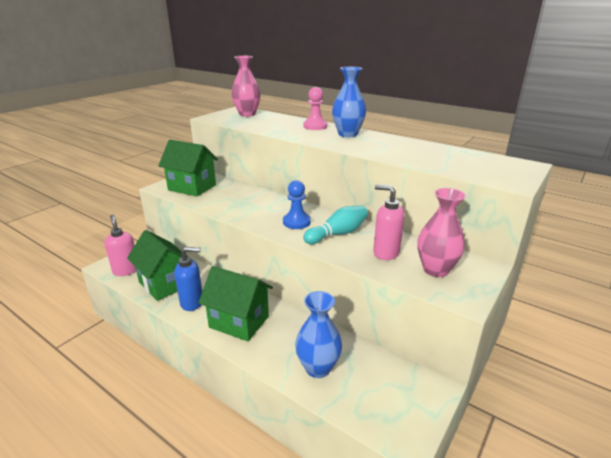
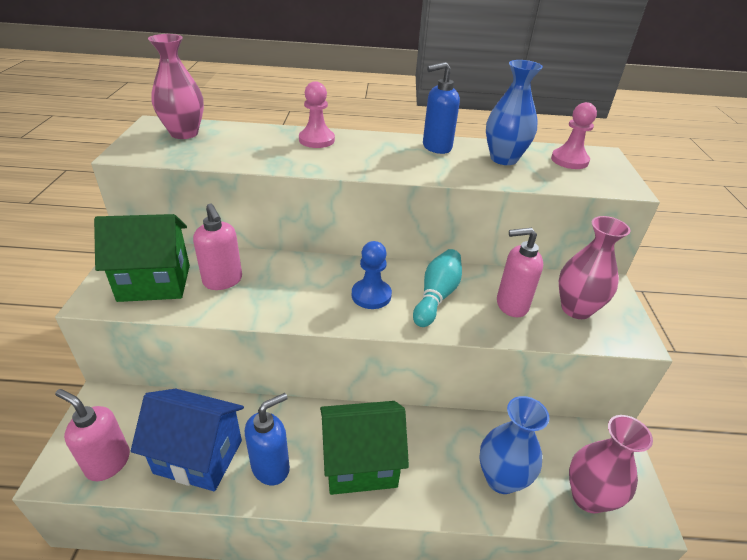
camera: 35 degrees left, 10 degrees up
green house [127,230,192,301] -> blue house [131,389,244,491]
blue vase [332,67,366,137] -> blue vase moved to [486,60,543,165]
none -> pink soap dispenser [193,203,242,290]
none -> blue soap dispenser [423,62,460,154]
none -> pink pawn [551,102,597,169]
none -> pink vase [569,415,653,513]

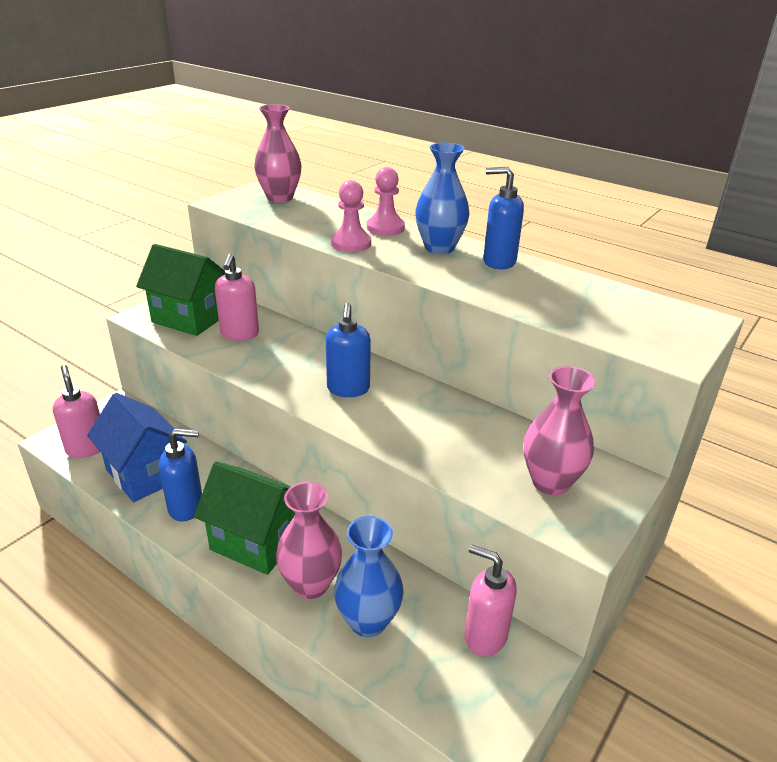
camera: 35 degrees right, 5 degrees down
blue pawn [352,241,392,309] -> blue soap dispenser [326,303,371,397]
turquoise bowling pin [413,249,462,327] -> none
blue vase [486,60,543,165] -> blue vase moved to [415,143,469,254]
pink soap dispenser [497,228,543,317] -> pink soap dispenser moved to [464,544,517,657]
pink pawn [551,102,597,169] -> pink pawn moved to [331,180,371,252]
pink vase [569,415,653,513] -> pink vase moved to [276,482,342,599]

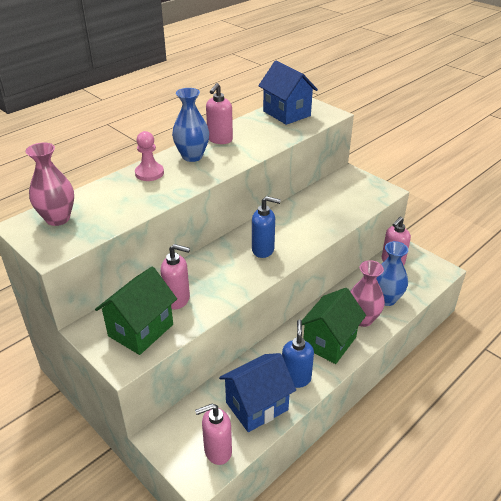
camera: 80 degrees left, 5 degrees up
pink pawn [331,180,371,252] -> none
blue soap dispenser [483,167,524,269] -> pink soap dispenser [206,83,233,144]
pink vase [523,366,596,495] -> none
none -> blue house [259,61,318,125]

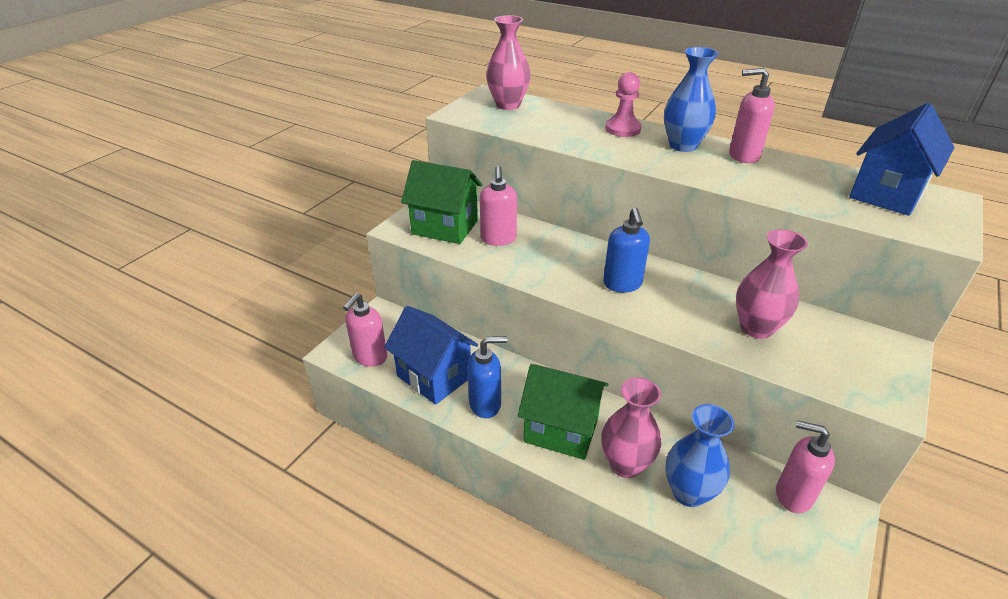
camera: 75 degrees right, 0 degrees up
pink soap dispenser [195,403,232,465] -> pink soap dispenser turned 120 degrees counterclockwise [343,293,387,367]
none -> pink vase [736,229,808,339]

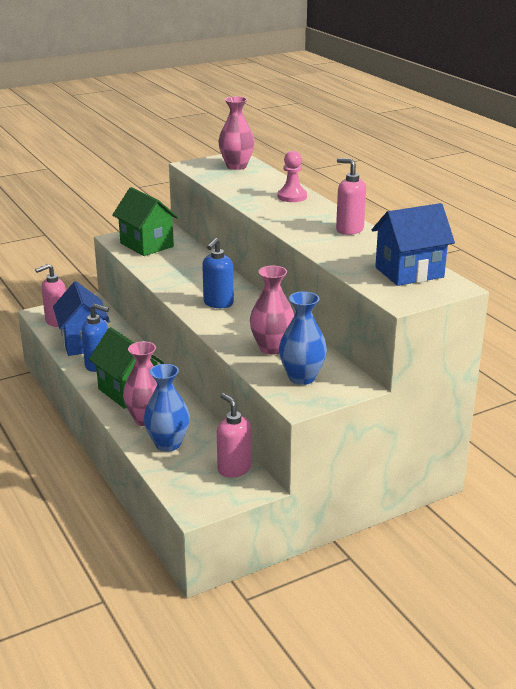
camera: 30 degrees right, 10 degrees down
pink soap dispenser [480,166,517,246] -> none
blue vase [664,47,719,152] -> blue vase moved to [279,291,327,385]

